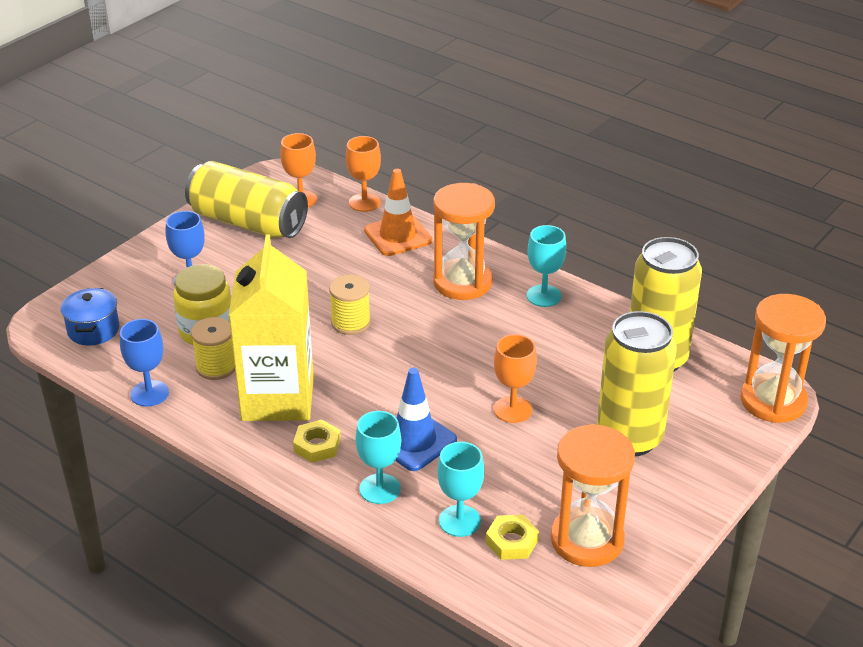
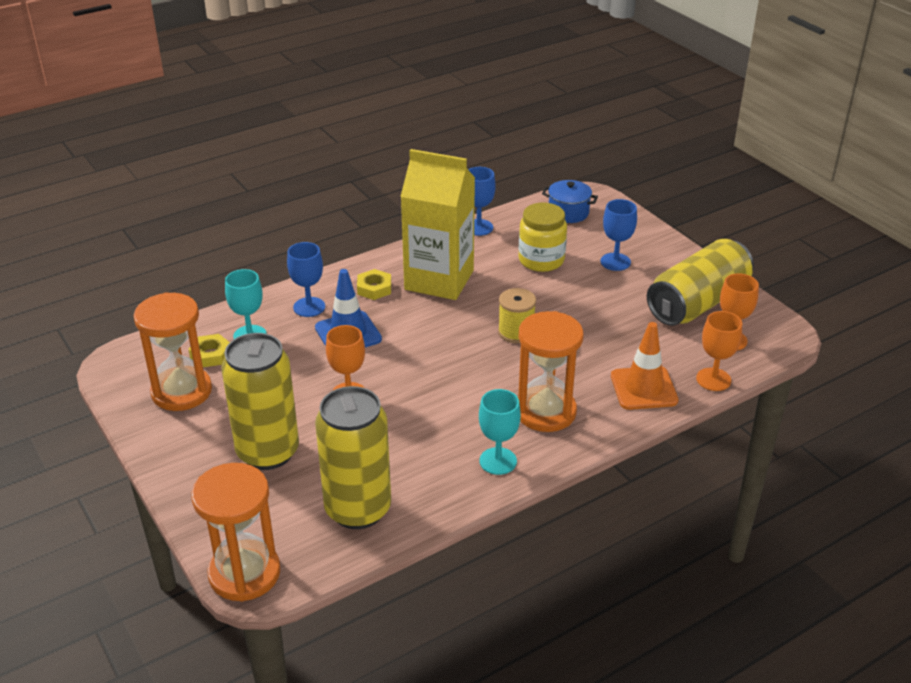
camera: 110 degrees right, 0 degrees up
yellow spool [191,317,235,380] -> none
turquoise goblet [356,411,401,504] -> blue goblet [287,242,325,317]

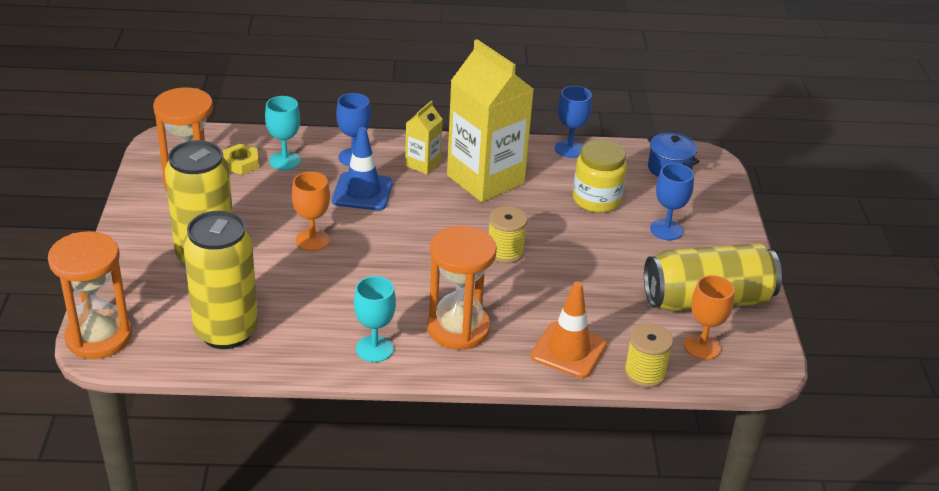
camera: 30 degrees right, 0 degrees up
yellow nut [357,269,391,300] -> yellow carton [405,101,443,174]
orange goblet [696,311,742,391] -> yellow spool [624,323,673,388]

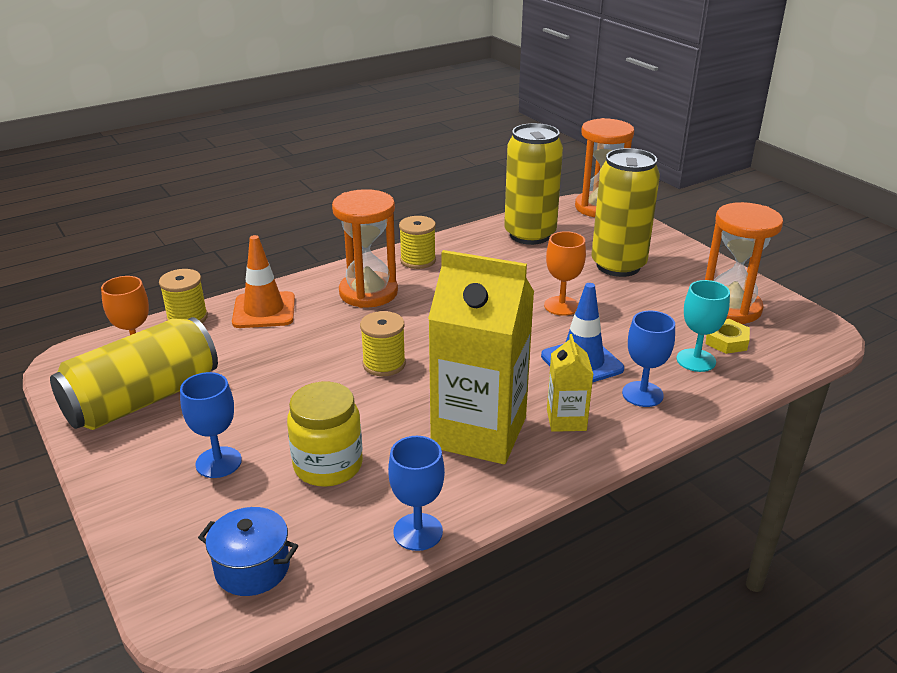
camera: 150 degrees right, 5 degrees down
turquoise goblet [354,276,396,362] -> yellow spool [399,216,436,269]

